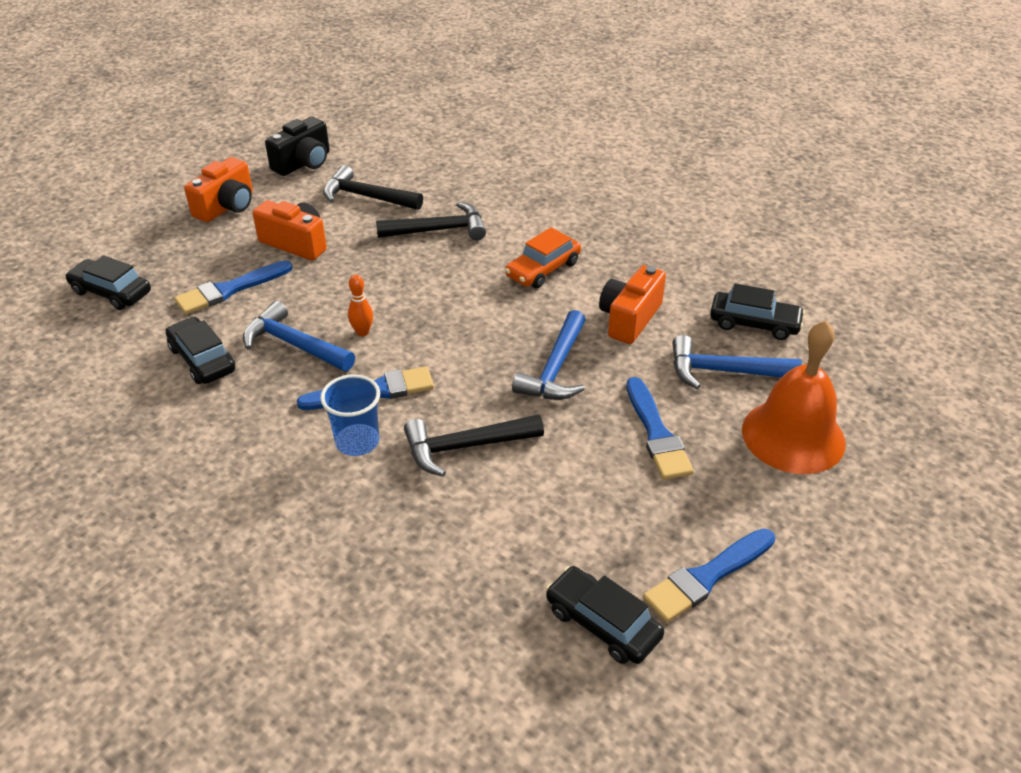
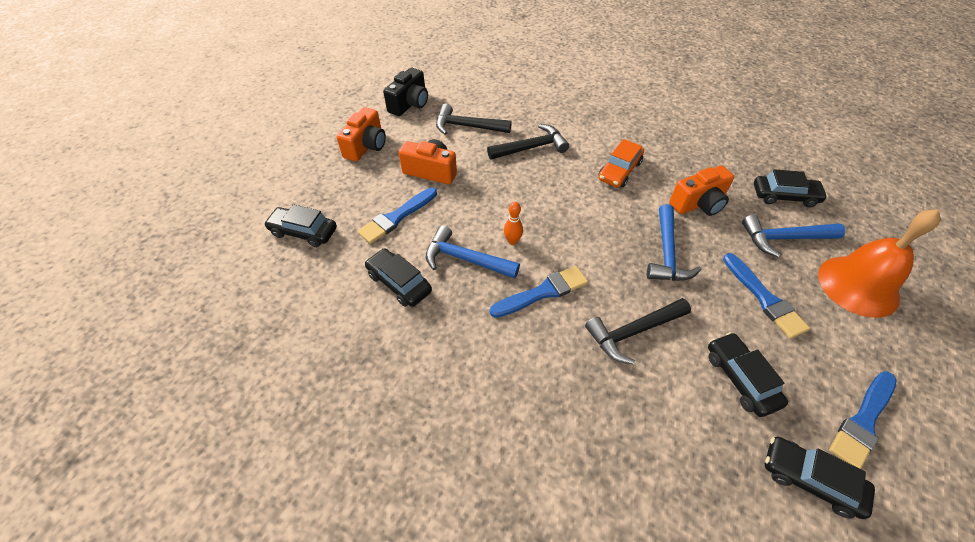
camera: 10 degrees left, 10 degrees up
blue cup [320,374,380,456] -> none
orange camera [599,265,666,344] -> orange camera turned 135 degrees counterclockwise [669,165,734,216]
none -> black car [708,332,788,417]

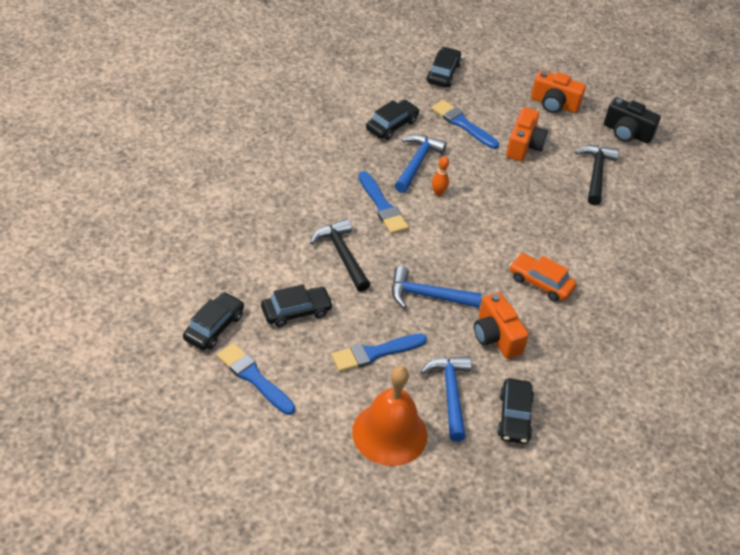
camera: 85 degrees right, 5 degrees down
black hammer [487,124,569,159] -> none

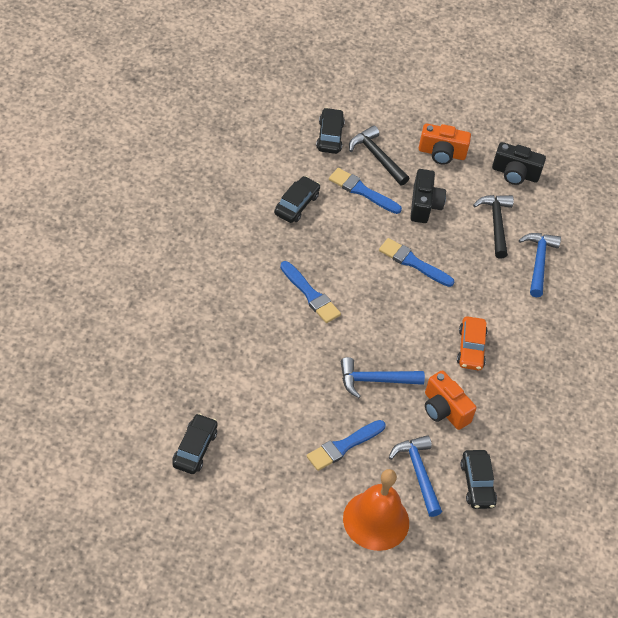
camera: 15 degrees left, 5 degrees up
blue brush [217,343,295,415] -> blue brush moved to [379,238,454,287]
black car [261,285,334,327] -> none
black hammer [310,219,370,292] -> black hammer moved to [349,125,409,186]
blue hammer [395,134,447,193] -> blue hammer moved to [519,233,561,297]
orange bowling pin [432,156,449,196] -> none
orange camera [506,107,548,161] -> black camera [410,169,446,223]
orange car [509,253,577,301] -> orange car turned 105 degrees counterclockwise [457,316,488,370]

